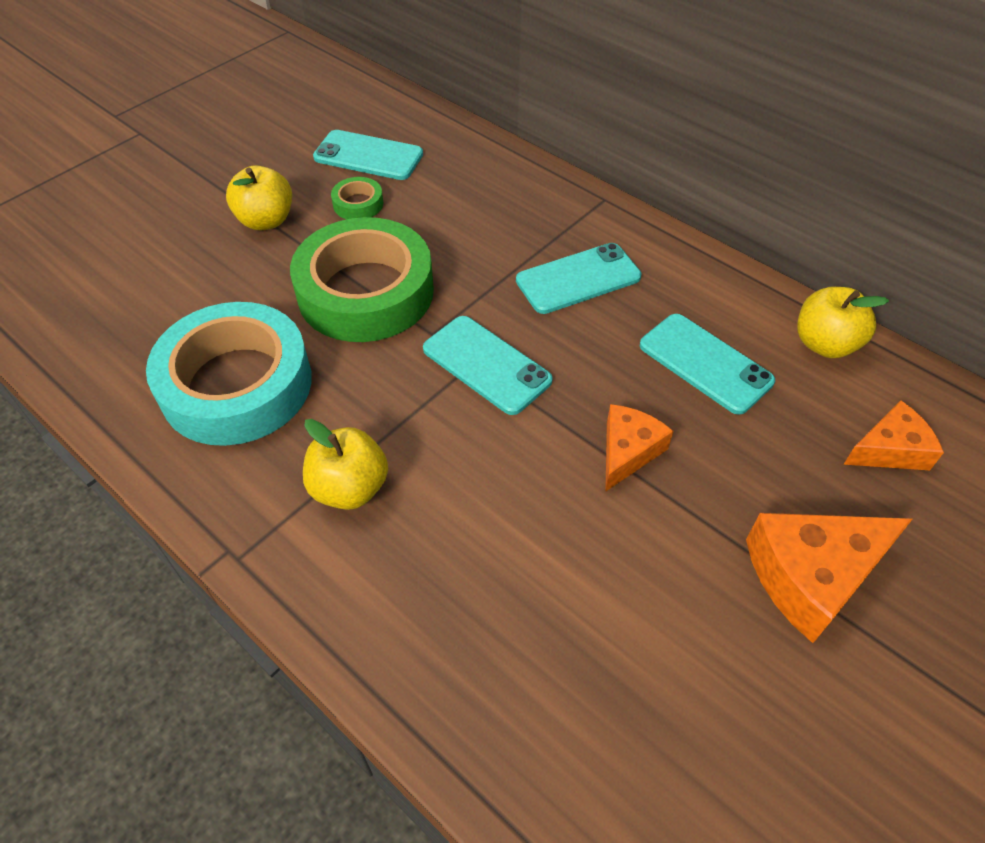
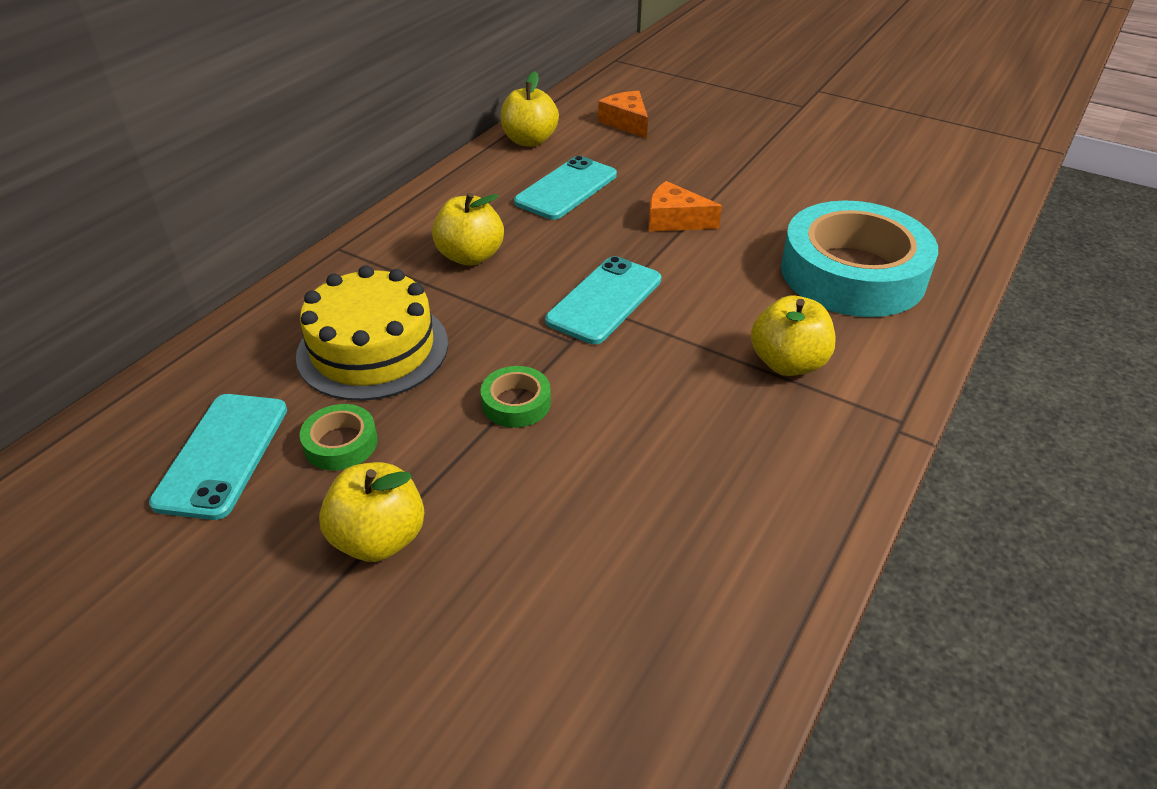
camera: 100 degrees left, 10 degrees down
turquoise tape [146,302,312,446] -> turquoise tape moved to [781,200,938,317]
green tape [290,217,434,342] -> green tape [481,366,551,428], size x0.41
turquoise phone [516,243,641,314] -> yellow apple [432,193,504,266]
orange cheese [746,513,913,643] -> none
none -> yellow cake [296,265,448,401]

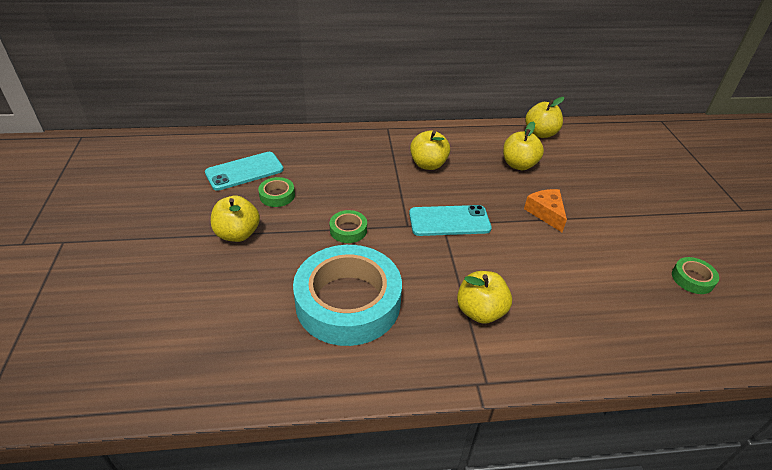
camera: 50 degrees right, 0 degrees up
yellow cake [296,265,448,401] -> none
turquoise phone [514,156,617,220] -> yellow apple [503,121,544,170]
orange cheese [598,91,648,138] -> none
turquoise tape [781,200,938,317] -> turquoise tape moved to [293,245,402,346]
none -> green tape [672,257,719,294]

